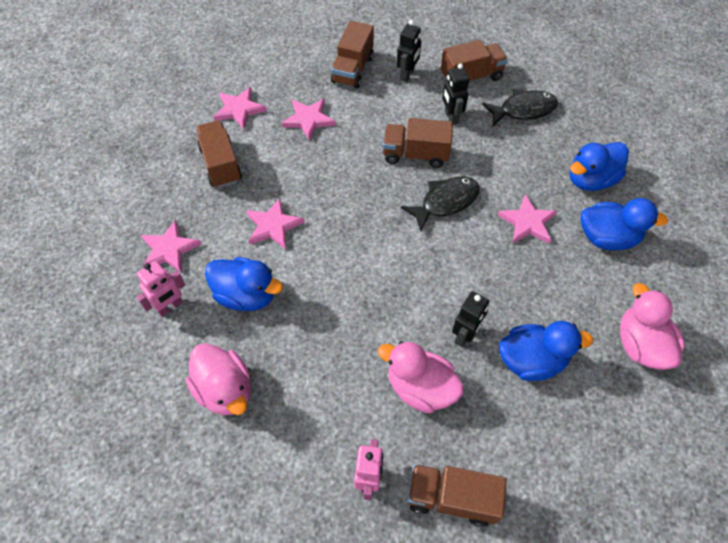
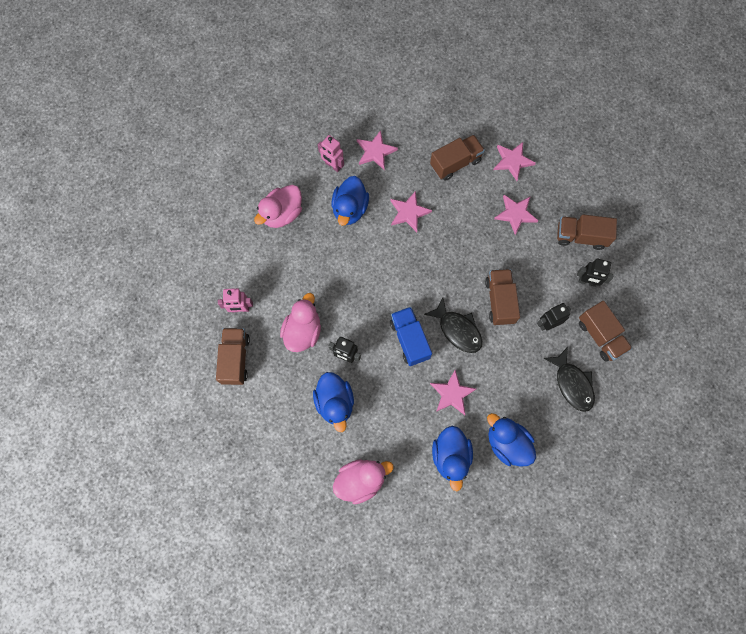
camera: 80 degrees right, 15 degrees up
none -> blue truck [390,307,432,366]

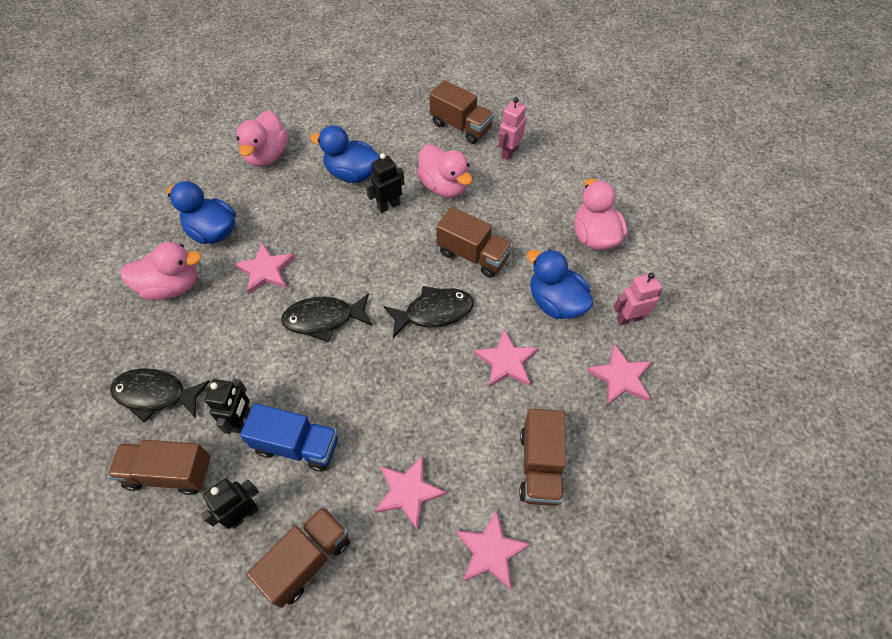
camera: 125 degrees right, 15 degrees down
blue truck [390,307,432,366] -> blue truck moved to [240,403,338,472]
brown truck [485,269,520,325] -> brown truck moved to [436,207,512,278]
blue duck [487,413,536,467] -> pink duck [120,242,201,300]
none -> black fish [384,286,474,338]

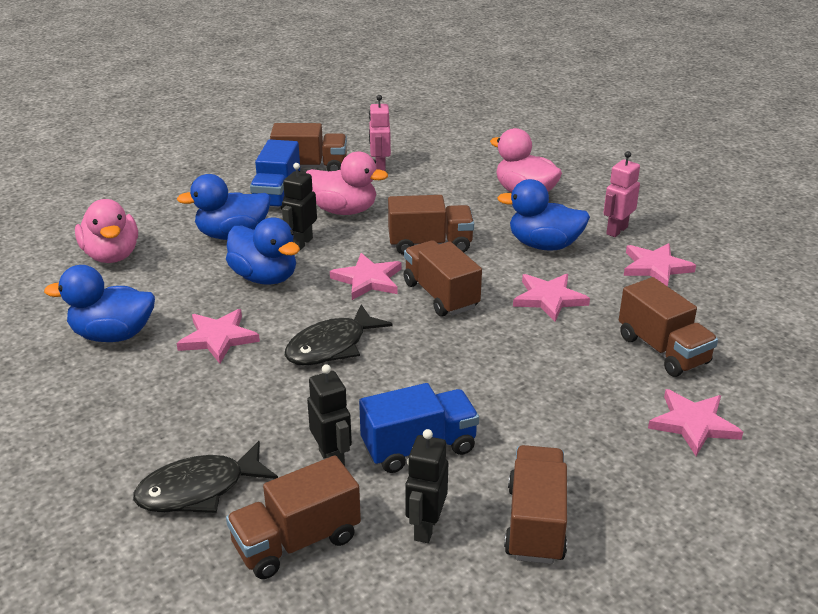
camera: 35 degrees left, 25 degrees down
pink duck [120,242,201,300] -> none
pink star [375,455,447,529] -> pink star moved to [330,253,402,300]
black fish [384,286,474,338] -> brown truck [404,240,482,317]
none -> blue duck [226,218,300,285]
none -> blue truck [250,139,300,210]

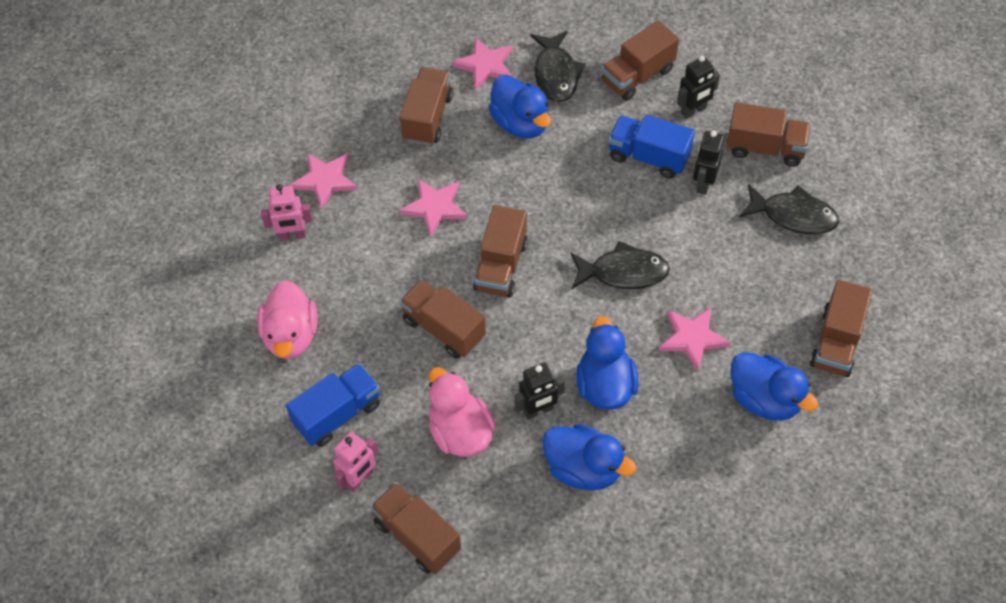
camera: 135 degrees left, 25 degrees up
pink duck [75,199,138,263] -> none
blue truck [250,139,300,210] -> blue truck moved to [286,363,380,447]
pink star [330,253,402,300] -> none
blue duck [497,179,590,251] -> blue duck moved to [488,75,551,138]
none -> black fish [531,31,586,102]
none -> brown truck [810,280,872,377]

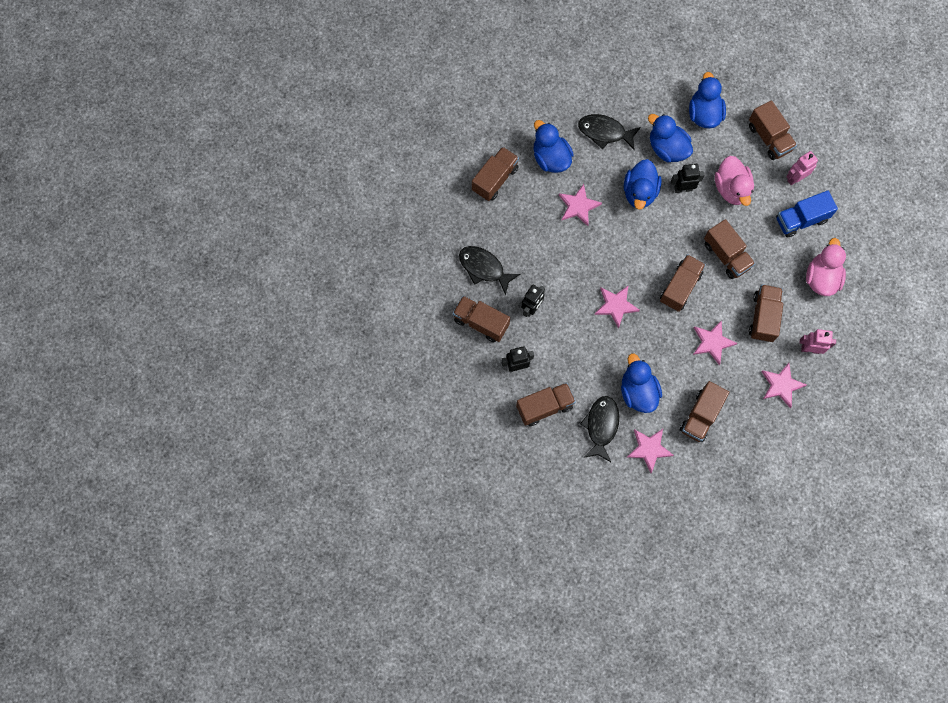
camera: 165 degrees left, 15 degrees up
black fish [570,241,670,289] -> black fish moved to [578,114,641,150]
blue truck [608,115,695,178] -> none
none -> pink star [594,286,640,329]
none -> blue duck [689,72,726,129]
none -> brown truck [749,284,783,342]

